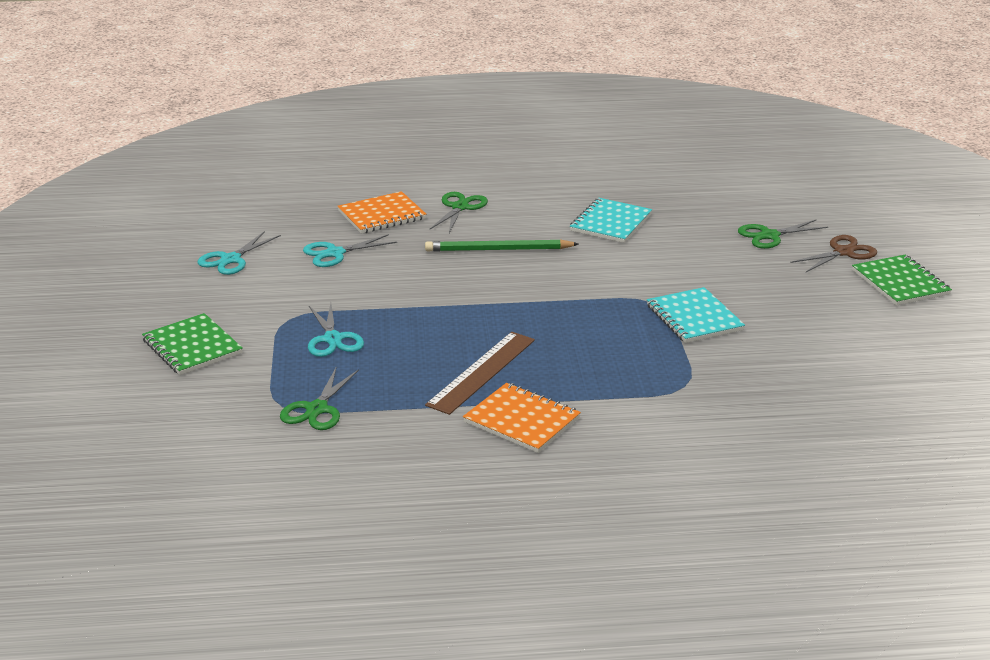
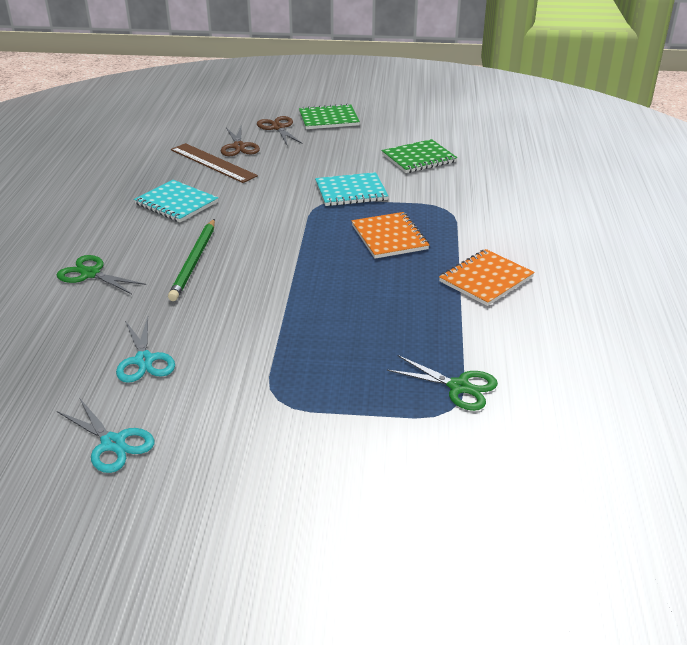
camera: 80 degrees left, 5 degrees up
green notebook [142,313,243,375] -> green notebook moved to [381,139,457,173]
turquoise scissors [308,303,364,357] -> none
orange notebook [337,191,426,234] -> orange notebook moved to [351,212,429,259]
brown ruler [425,332,535,415] -> brown ruler moved to [171,143,258,183]
green scissors [738,219,828,249] -> brown scissors [221,125,260,156]

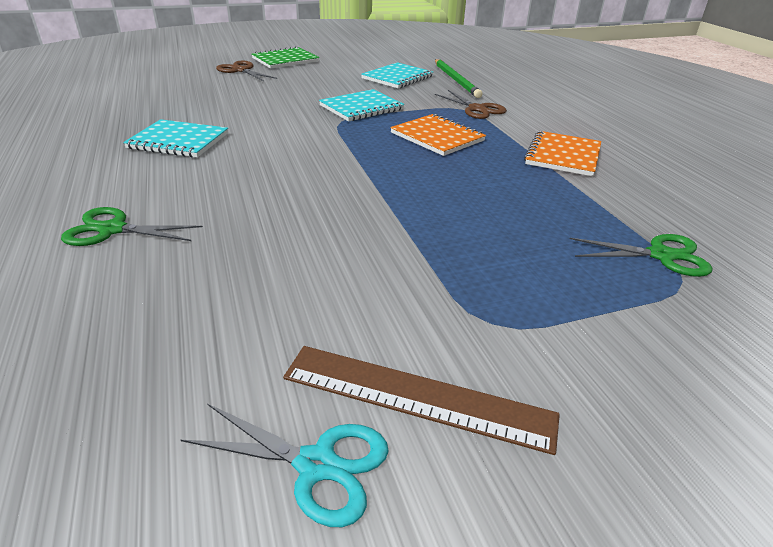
camera: 25 degrees left, 0 degrees up
turquoise scissors [116,317,175,383] -> none
green pencil [168,219,215,301] -> green pencil moved to [435,59,483,98]
brown ruler [171,143,258,183] -> brown ruler moved to [283,346,560,455]
brown scissors [221,125,260,156] -> brown scissors moved to [435,90,507,119]
green notebook [381,139,457,173] -> turquoise notebook [361,62,433,88]

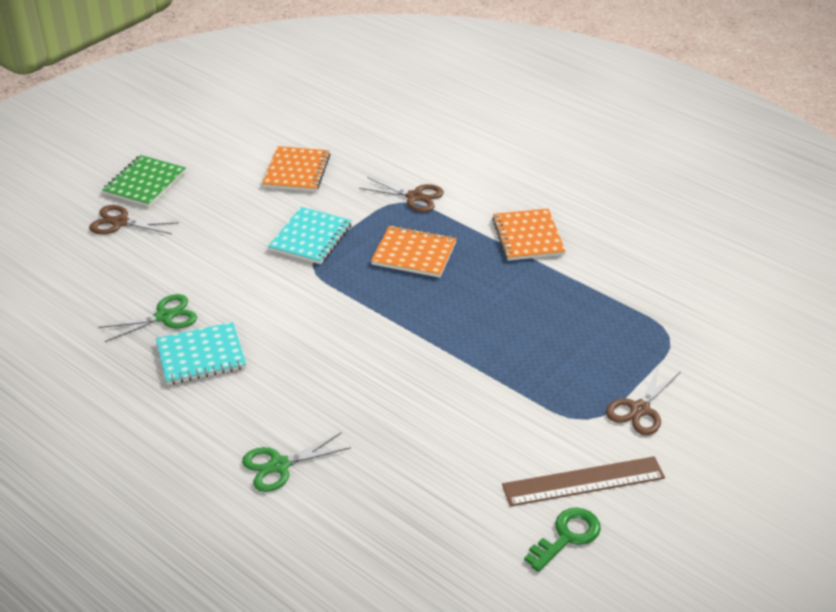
camera: 30 degrees left, 5 degrees up
turquoise scissors [181,403,389,527] -> green key [524,508,601,572]
turquoise notebook [361,62,433,88] -> orange notebook [262,146,330,192]
green pencil [435,59,483,98] -> none
green scissors [570,234,712,277] -> green scissors moved to [98,294,197,342]
none -> brown scissors [606,364,681,435]

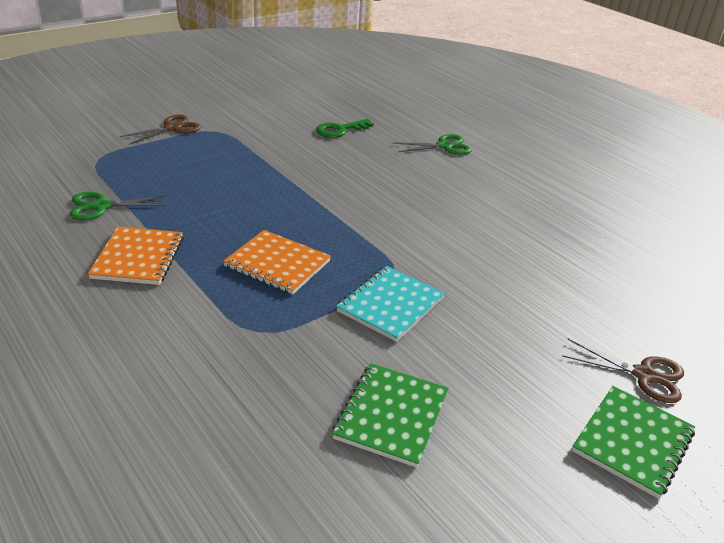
camera: 170 degrees left, 5 degrees down
green scissors [98,294,197,342] -> green scissors moved to [70,192,167,220]
turquoise notebook [156,322,246,385] -> none
orange notebook [262,146,330,192] -> green notebook [332,363,449,468]
brown scissors [359,177,444,212] -> none
brown ruler [502,456,665,507] -> none
green key [524,508,601,572] -> green key moved to [316,119,374,138]

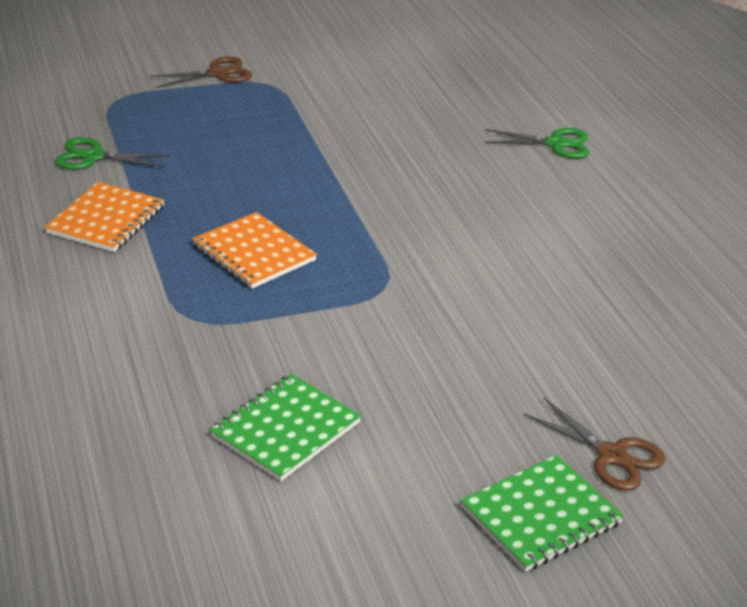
camera: 20 degrees right, 0 degrees up
green key [316,119,374,138] -> none
turquoise notebook [336,266,445,342] -> none

